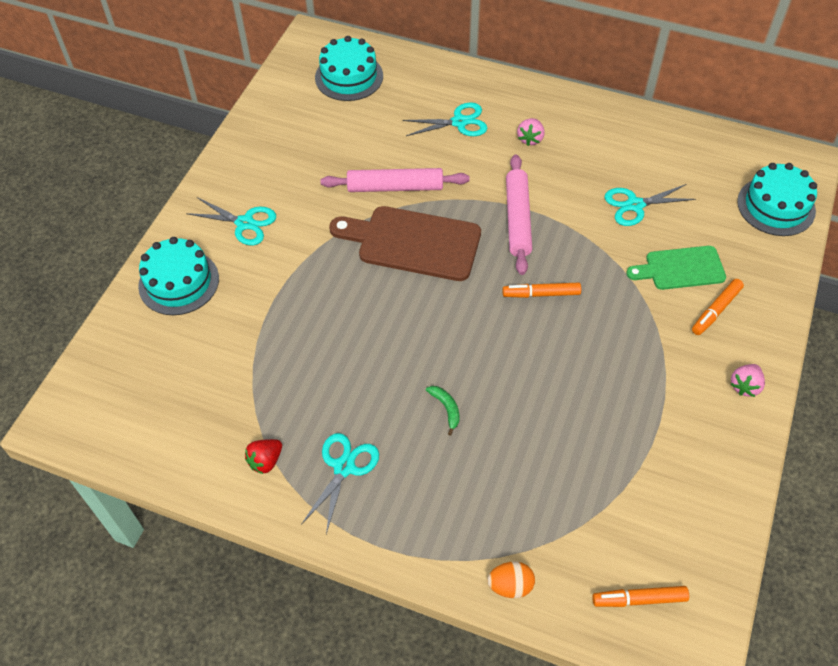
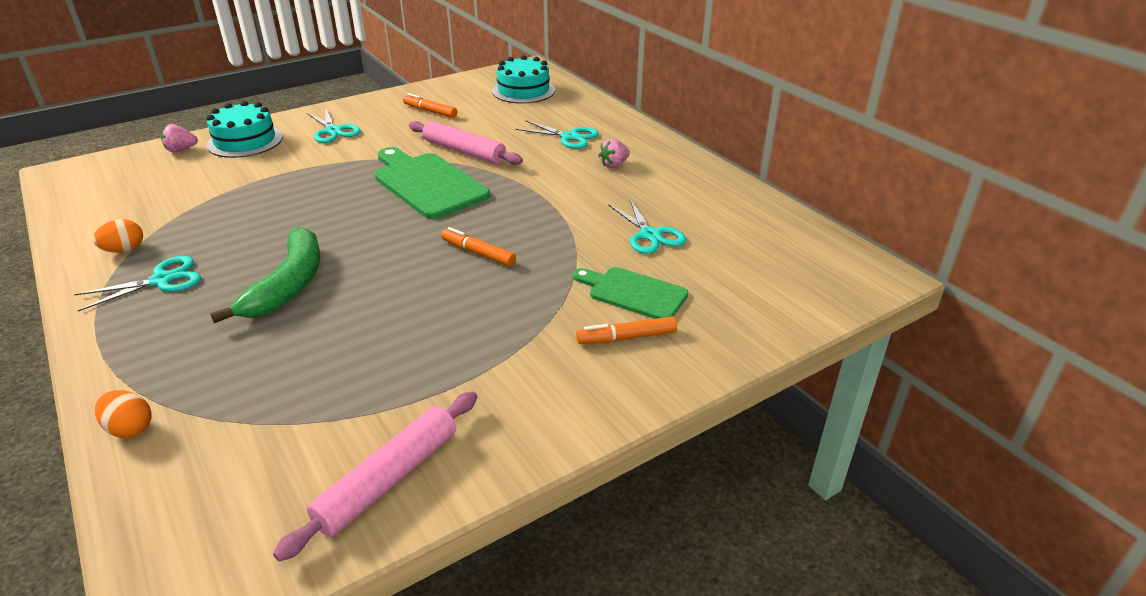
camera: 35 degrees right, 20 degrees down
red strawberry [245,439,282,474] -> orange egg [93,219,143,253]
brown cutting board [329,206,481,281] -> green cutting board [375,147,490,219]
green banana [426,386,459,436] -> green banana [210,227,320,323], size x2.45
pink rolling pin [506,154,532,275] -> pink rolling pin moved to [273,391,477,561]
orange marker [592,586,689,607] -> orange marker moved to [403,93,457,118]
turquoise scissors [604,184,696,226] -> turquoise scissors turned 135 degrees counterclockwise [608,199,686,254]
pink strawberry [731,364,765,397] -> pink strawberry moved to [161,124,198,152]
turquoise cake [737,163,817,236] -> none

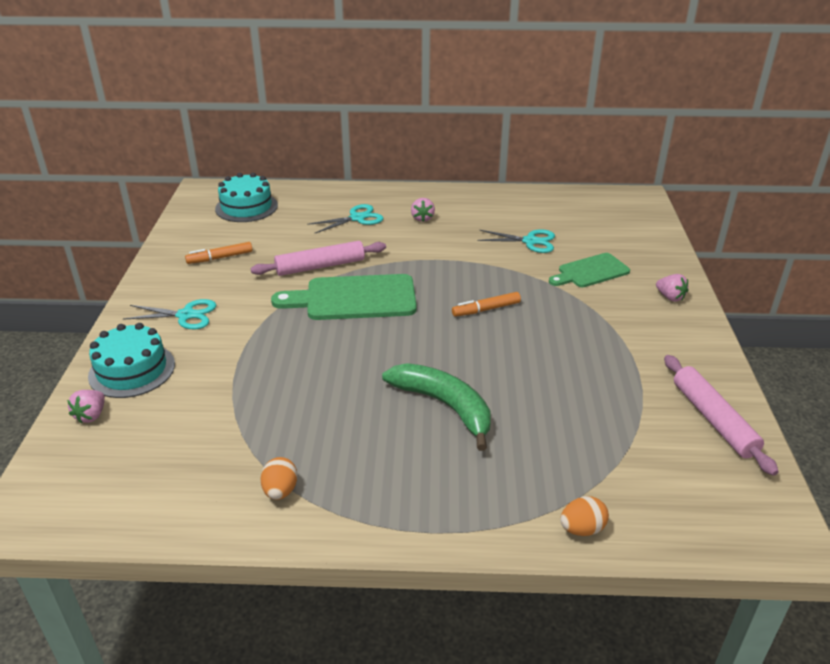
camera: 55 degrees left, 0 degrees up
turquoise scissors [74,256,201,311] -> none
orange marker [576,317,677,344] -> none
none -> pink strawberry [656,274,689,302]

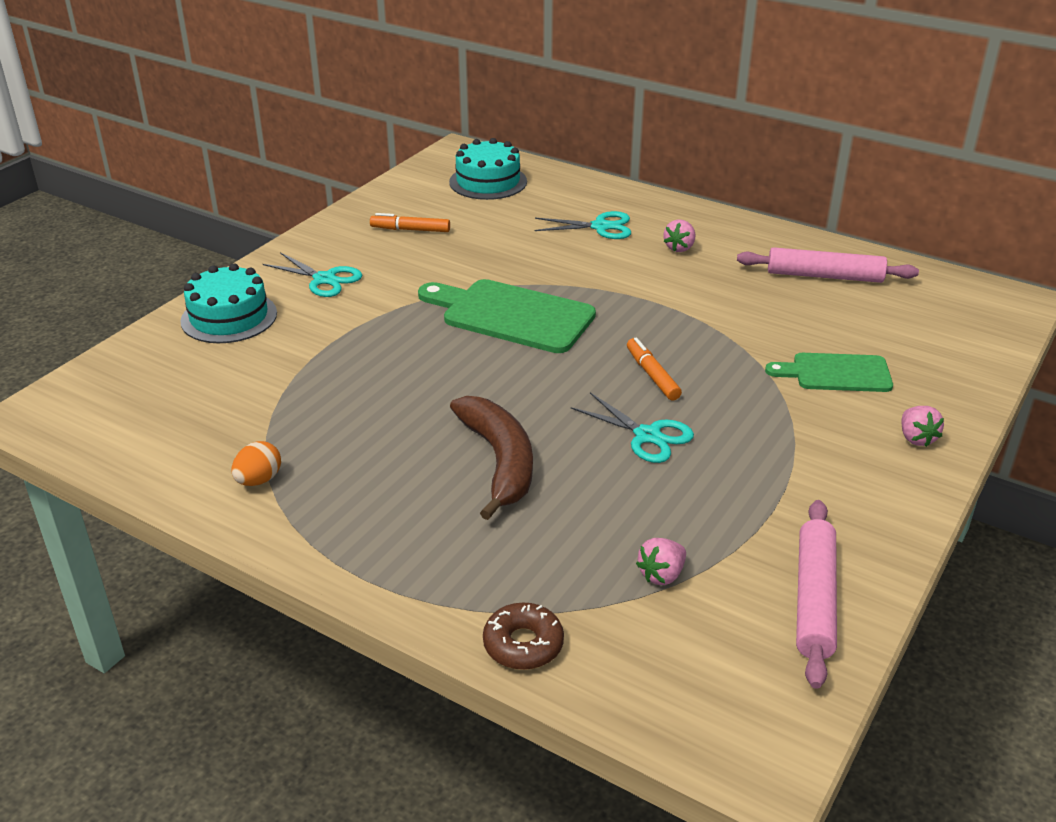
camera: 30 degrees right, 0 degrees up
pink strawberry [67,390,105,424] -> pink strawberry moved to [636,538,686,585]
pink rolling pin [251,241,386,276] -> pink rolling pin moved to [737,247,919,283]
green banana [382,363,491,451] -> brown banana [450,396,533,520]
orange marker [452,292,521,317] -> orange marker turned 60 degrees clockwise [627,337,682,401]
turquoise scissors [477,229,555,253] -> turquoise scissors moved to [571,393,694,463]
orange egg [560,496,609,536] -> brown donut [483,602,564,670]

